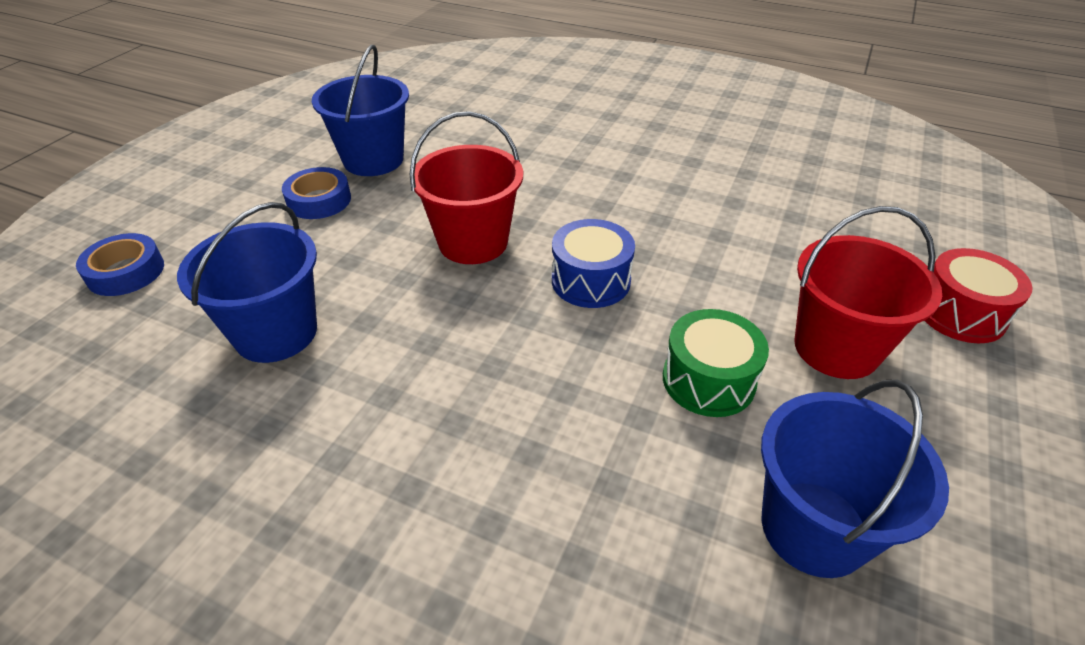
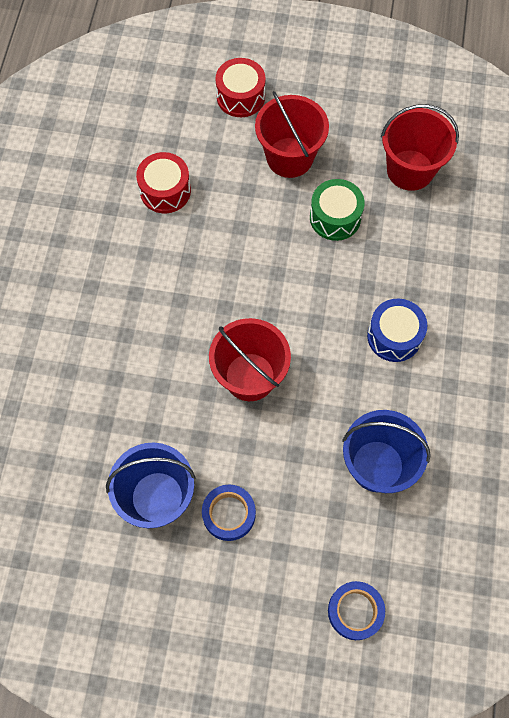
camera: 105 degrees left, 25 degrees up
blue drum [552,219,635,308] -> blue drum moved to [367,299,427,362]
blue bucket [761,379,949,578] -> red bucket [381,104,459,191]
none -> red drum [136,152,191,213]

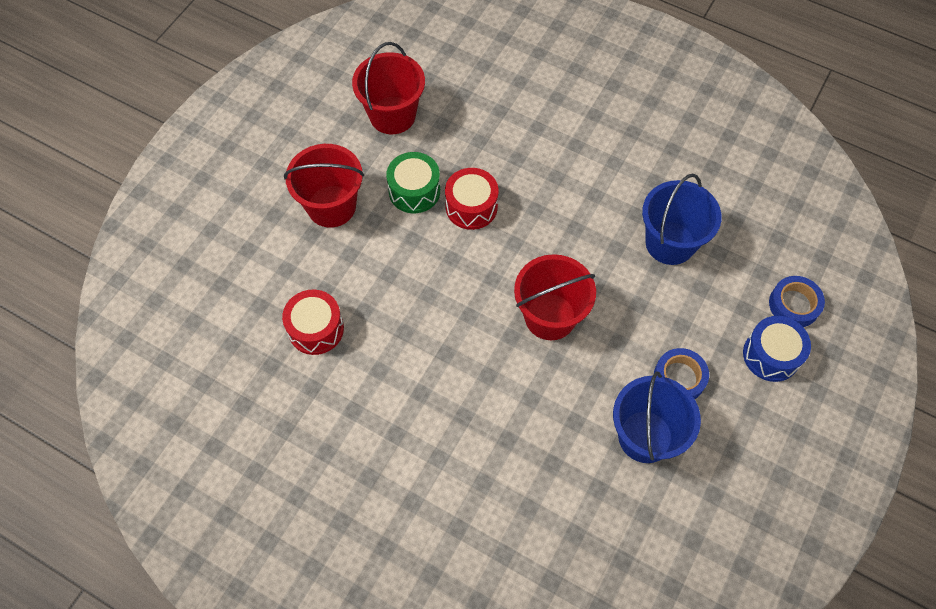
camera: 70 degrees left, 5 degrees down
red drum [215,58,266,117] -> red drum moved to [445,168,499,230]
blue drum [367,299,427,362] -> blue drum moved to [743,316,811,382]

